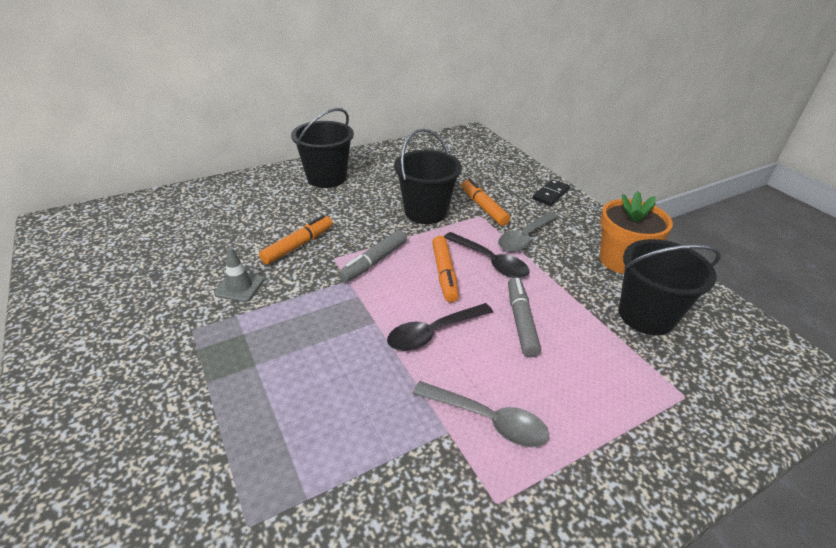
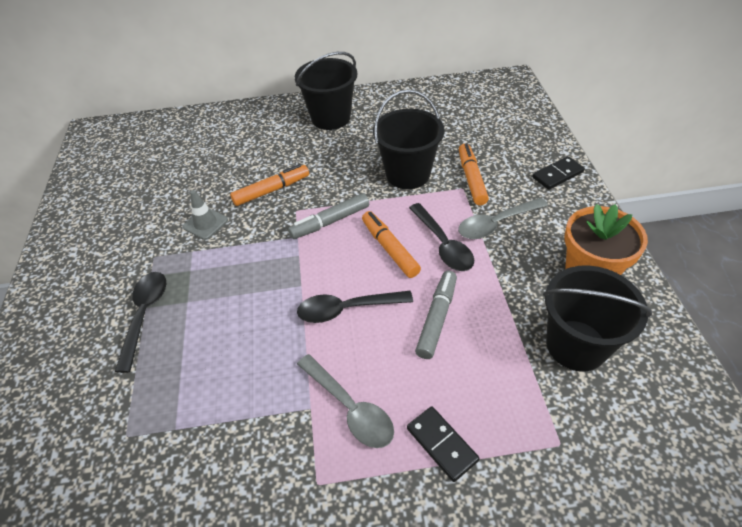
camera: 25 degrees right, 10 degrees up
orange marker [432,236,459,303] -> orange marker turned 135 degrees clockwise [362,211,421,278]
none -> black spoon [115,272,166,373]
none -> black domino [407,406,479,482]

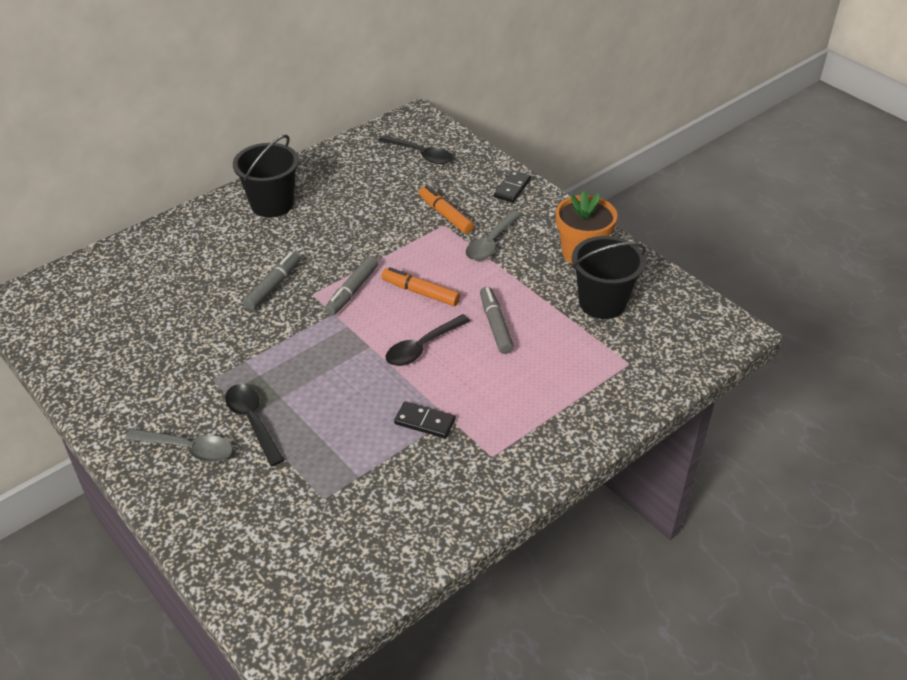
camera: 35 degrees left, 5 degrees down
grey traffic cone [183,190,228,240] -> none
orange marker [230,164,309,206] -> grey marker [243,252,301,311]
grey spoon [297,354,394,448] -> grey spoon moved to [125,429,233,462]
black bucket [373,89,445,189] -> none
black domino [407,406,479,482] -> black domino moved to [394,401,456,439]
black spoon [409,203,474,271] -> black spoon moved to [378,135,452,164]

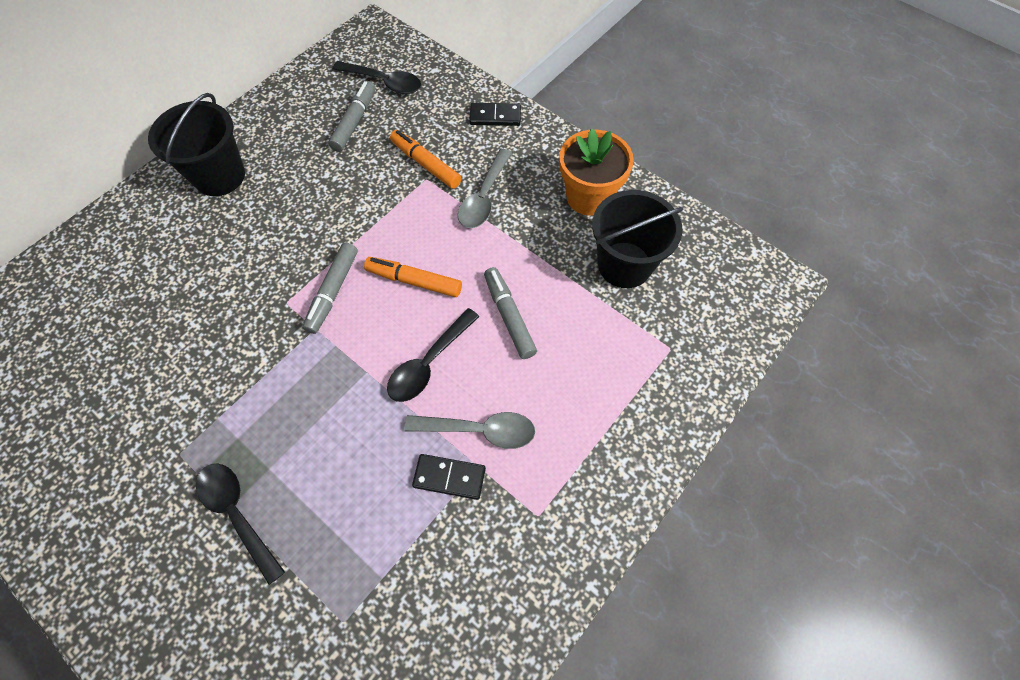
camera: 10 degrees left, 20 degrees up
grey spoon [125,429,233,462] -> grey spoon moved to [404,412,535,449]
grey marker [243,252,301,311] -> grey marker moved to [328,81,375,152]
black domino [494,170,531,203] -> black domino turned 75 degrees clockwise [469,103,521,126]

